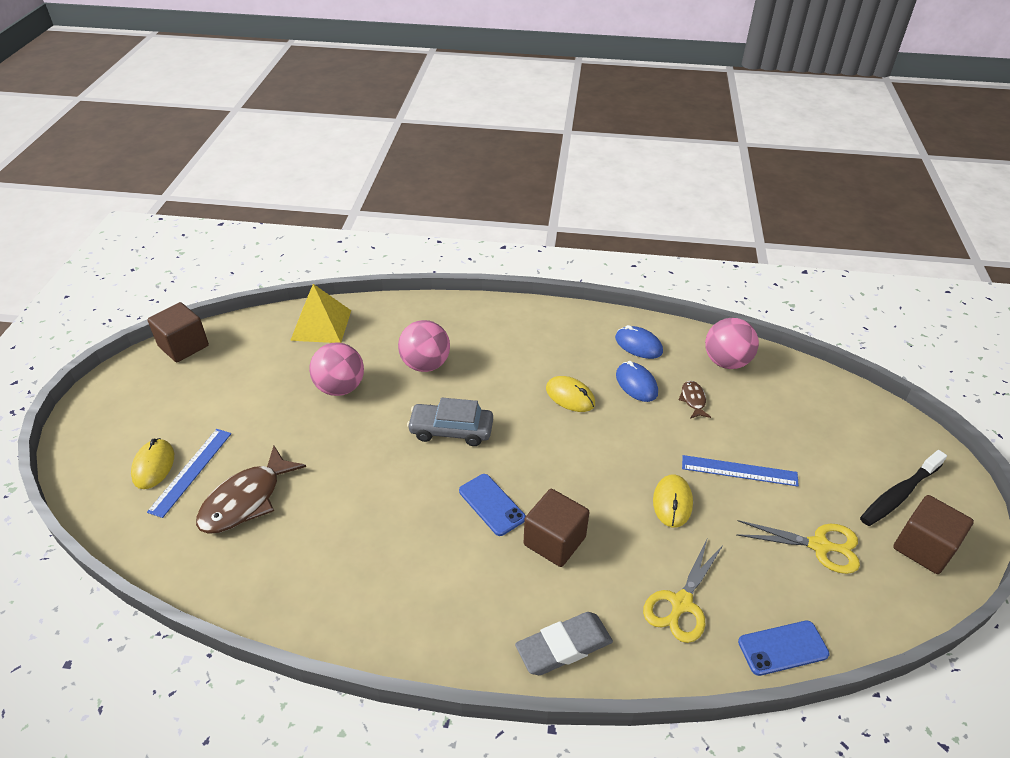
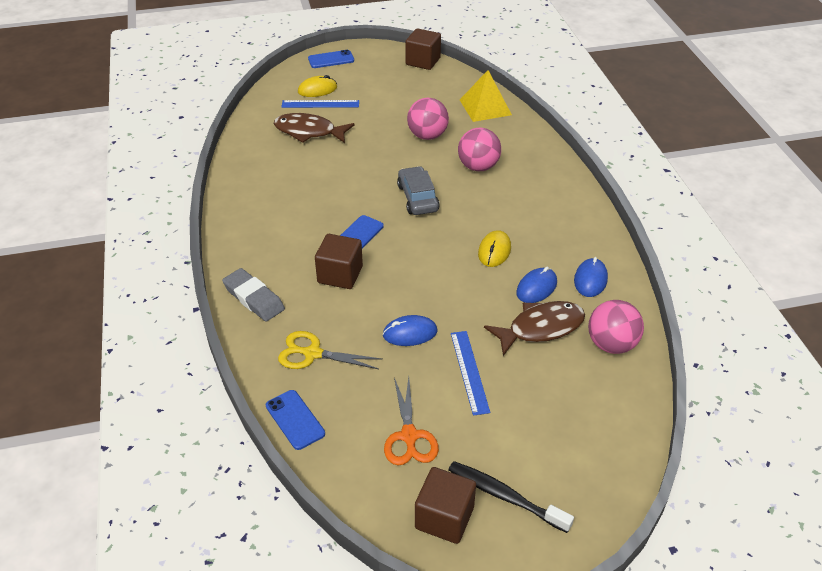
camera: 70 degrees right, 0 degrees up
yellow mouse [653,474,693,528] -> blue mouse [383,315,437,346]
brown fish [678,381,711,419] -> brown fish [484,301,585,356], size x2.04
yellow scissors [737,520,860,574] -> orange scissors [384,377,439,465]
none -> blue phone [308,50,354,68]

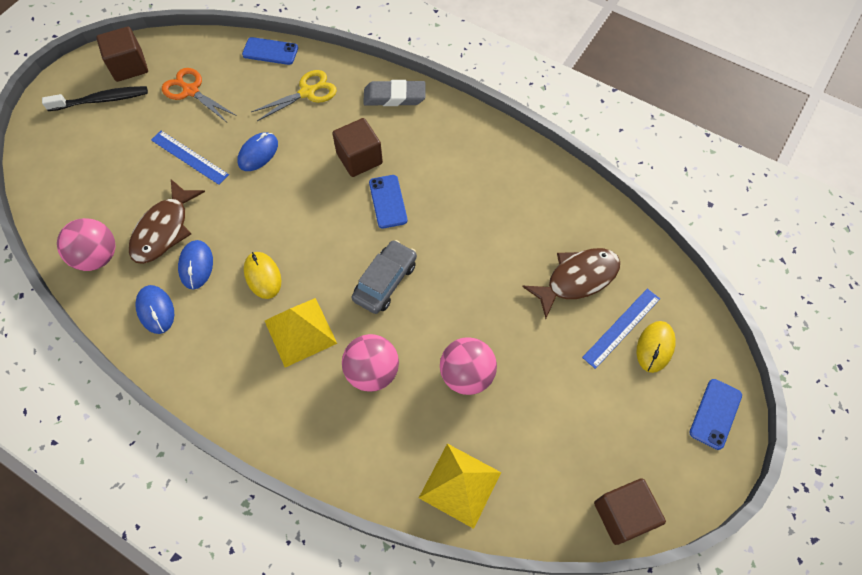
camera: 135 degrees right, 20 degrees up
grey car [397,166,440,215] -> grey car turned 90 degrees counterclockwise [352,240,417,314]
none -> yellow pyramid [265,298,337,368]

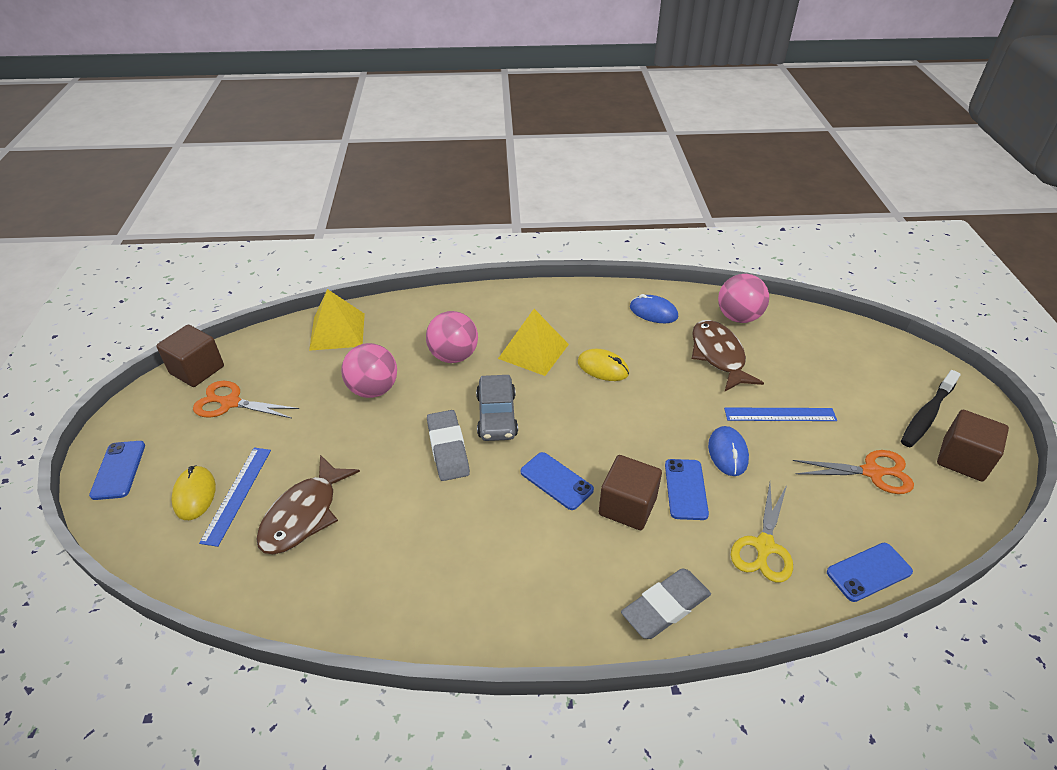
camera: 145 degrees right, 20 degrees down
blue mouse [178,240,213,289] -> none
none -> orange scissors [193,381,299,418]
none -> grey eraser [427,410,470,481]
none -> blue phone [665,459,709,520]

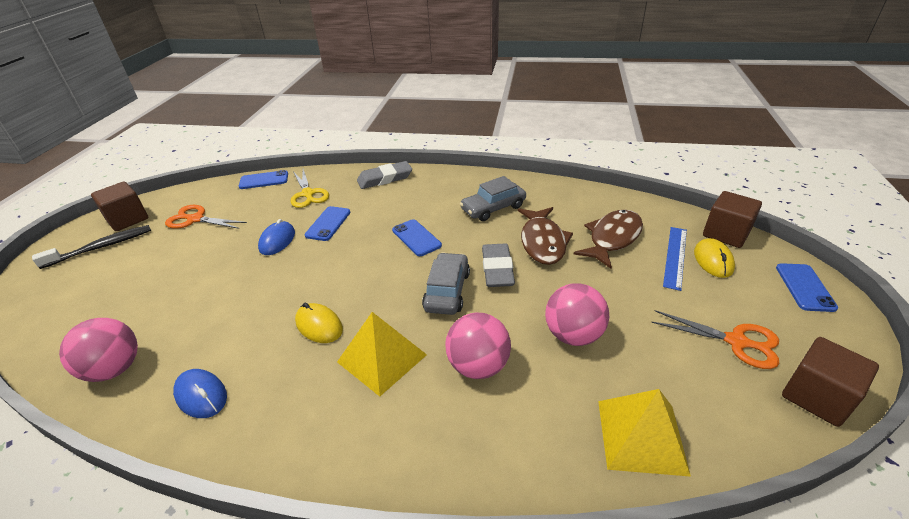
camera: 165 degrees left, 5 degrees down
brown cube [599,455,662,530] -> brown cube moved to [703,191,762,248]
brown fish [692,320,764,391] -> brown fish moved to [518,207,573,265]
blue ruler [724,408,837,421] -> none
yellow scissors [731,483,793,582] -> yellow scissors turned 120 degrees clockwise [291,169,329,208]
none -> grey car [460,176,526,221]

